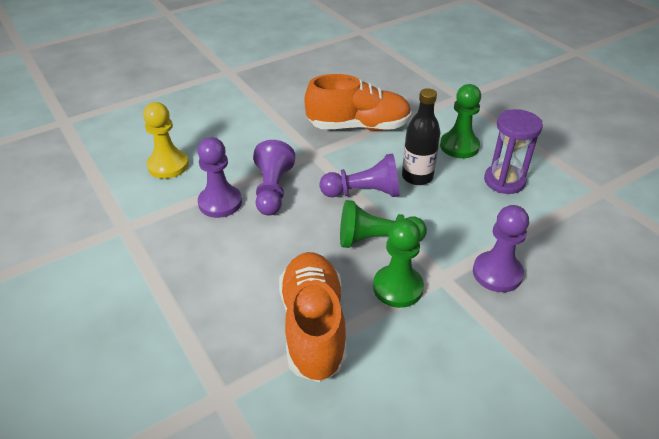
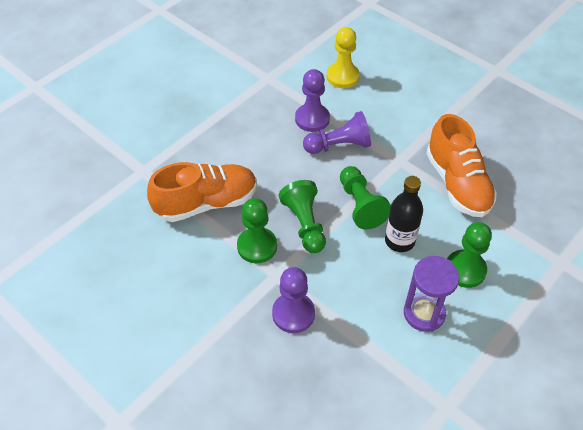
camera: 75 degrees right, 10 degrees up
purple pawn [320,153,399,197] -> green pawn [340,166,391,230]

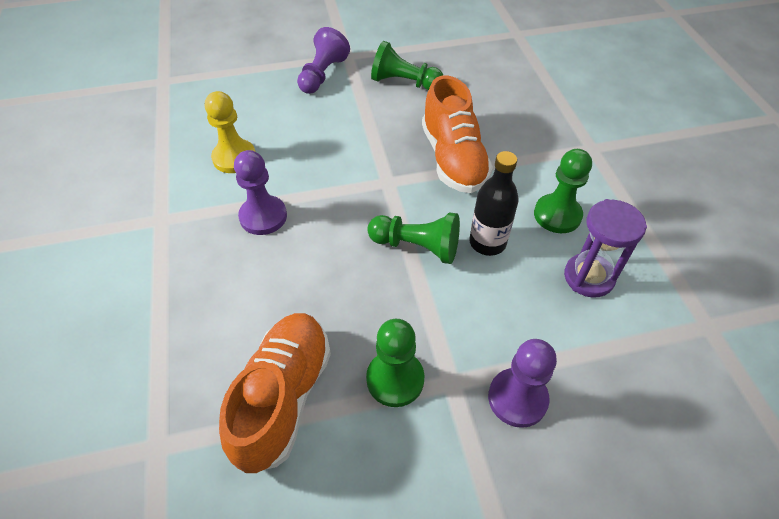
camera: 55 degrees left, 0 degrees up
green pawn [279,180,326,253] -> green pawn moved to [371,41,443,90]
purple pawn [303,111,371,154] -> purple pawn moved to [297,27,350,94]
orange shoe [426,114,497,217] -> orange shoe turned 60 degrees clockwise [422,76,493,193]

